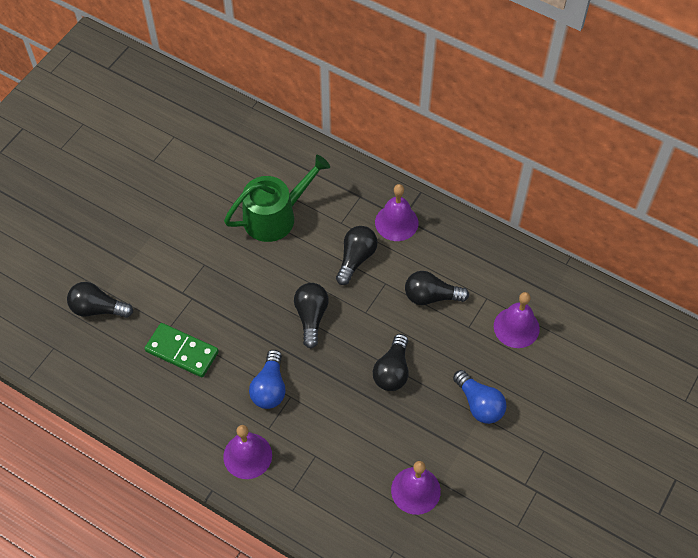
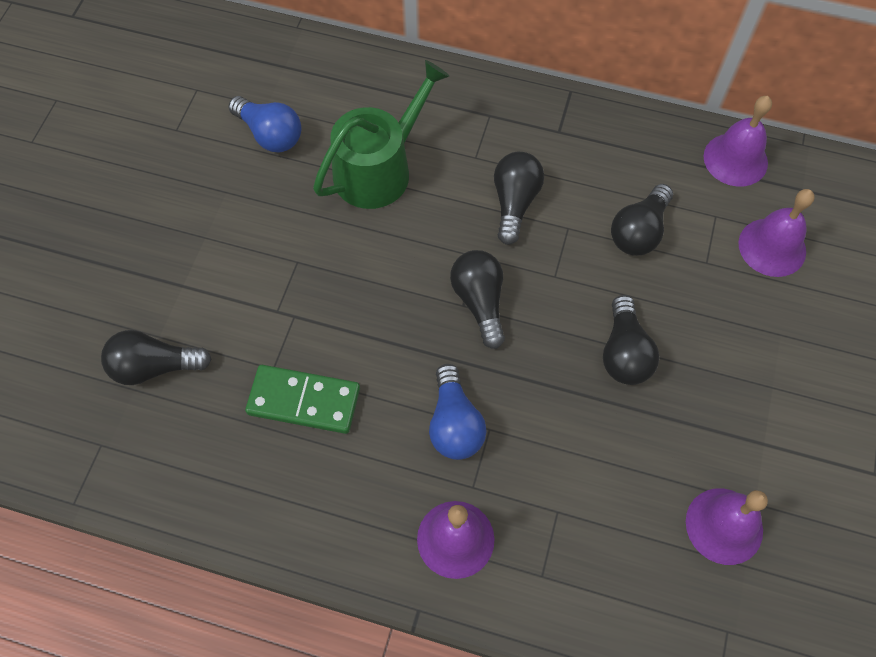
camera: 15 degrees left, 5 degrees up
purple bell [375,184,418,241] -> purple bell moved to [703,96,772,186]
black light bulb [405,271,469,305] -> black light bulb turned 45 degrees counterclockwise [611,184,673,256]
blue light bulb [453,370,507,424] -> blue light bulb moved to [228,96,301,152]

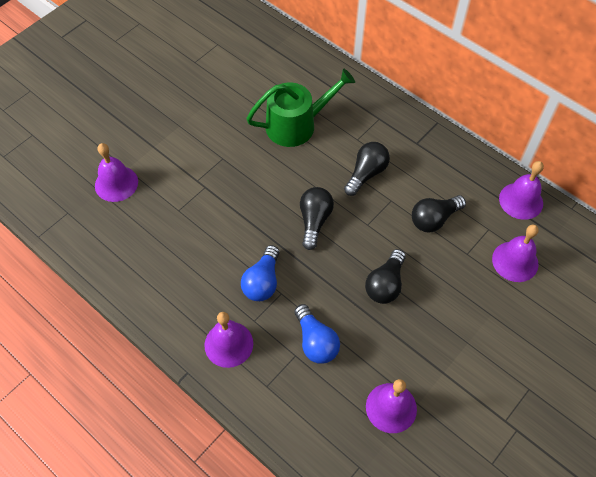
camera: 25 degrees right, 5 degrees down
black light bulb [101,330,212,385] -> purple bell [95,143,138,202]
blue light bulb [228,96,301,152] -> blue light bulb moved to [294,304,340,364]
green domino [245,365,360,434] -> none

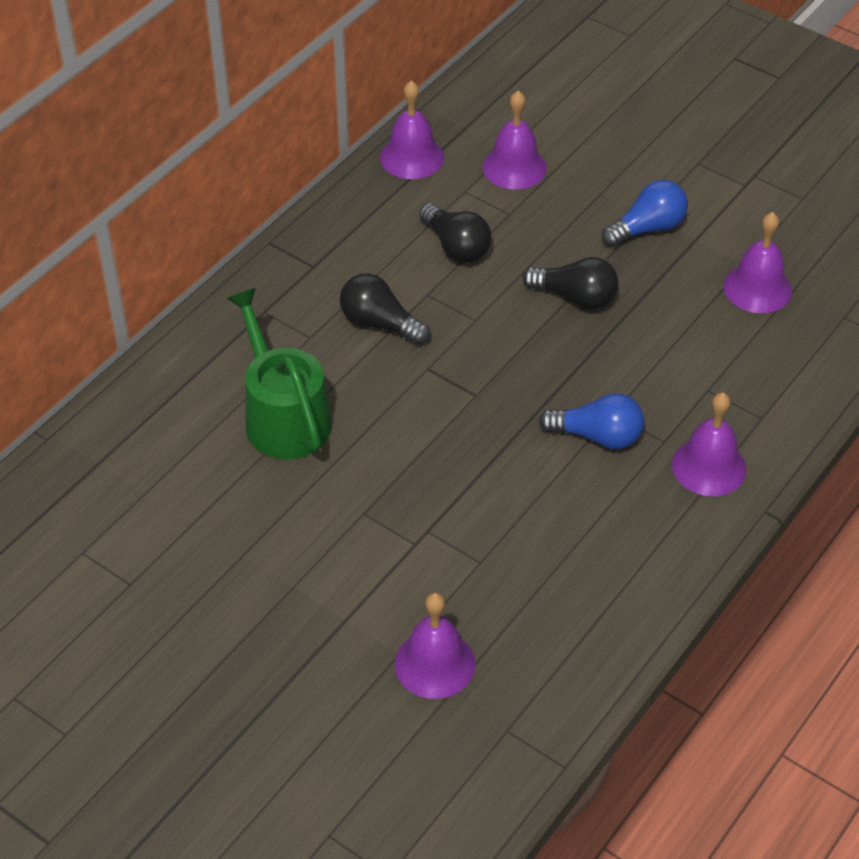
camera: 95 degrees left, 10 degrees down
blue light bulb [294,304,340,364] -> blue light bulb moved to [602,180,688,247]
black light bulb [300,187,334,250] -> none

